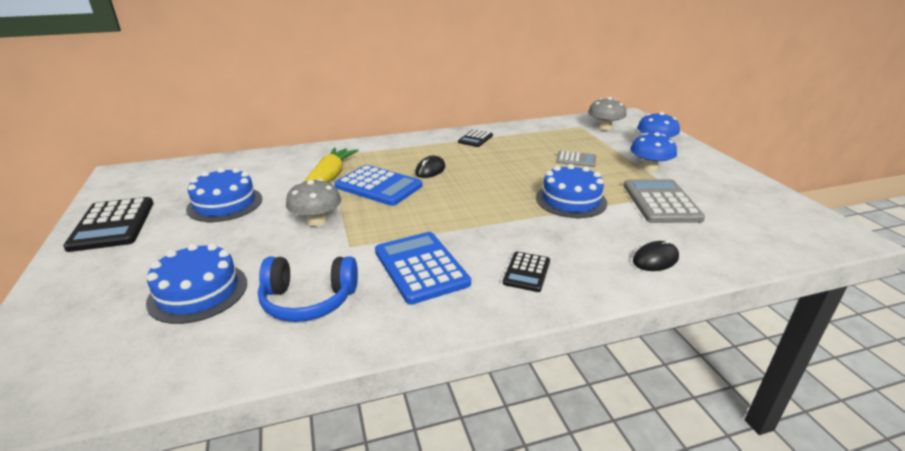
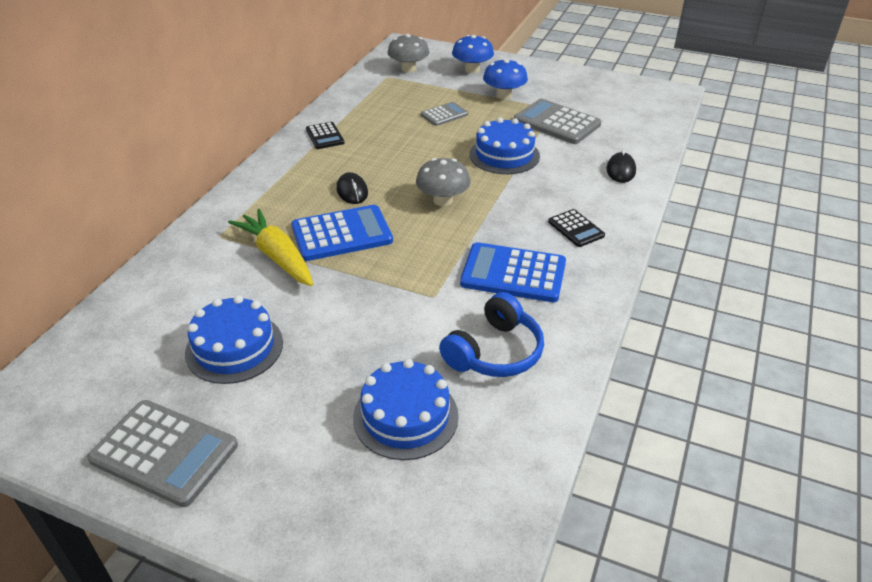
camera: 50 degrees left, 10 degrees up
black calculator [63,197,154,252] -> grey calculator [87,400,238,507]
grey mushroom [286,179,341,226] -> grey mushroom moved to [416,158,471,206]

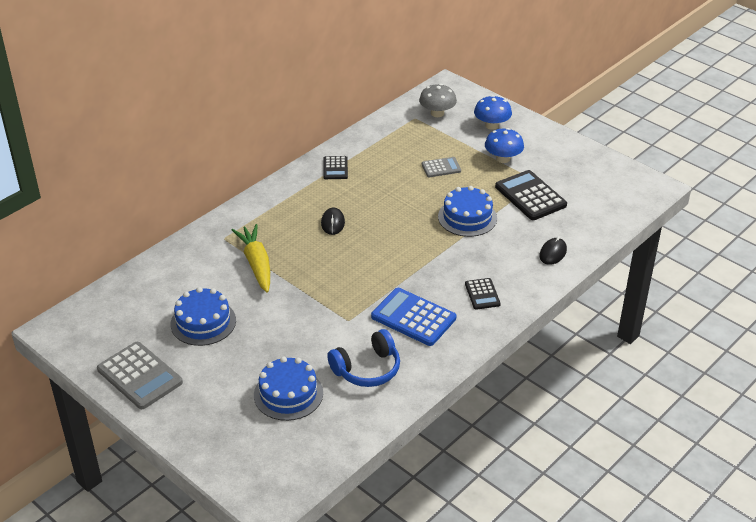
camera: 20 degrees right, 0 degrees up
blue calculator [291,205,393,261] -> none
grey mushroom [416,158,471,206] -> none
grey calculator [514,99,601,144] -> black calculator [495,170,567,220]

